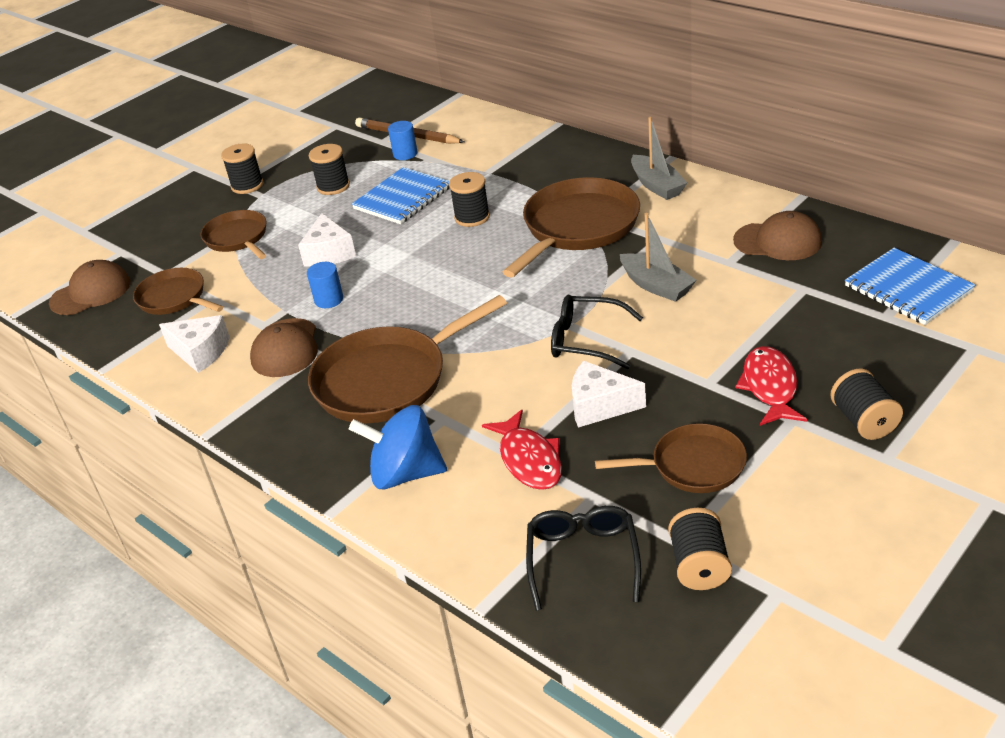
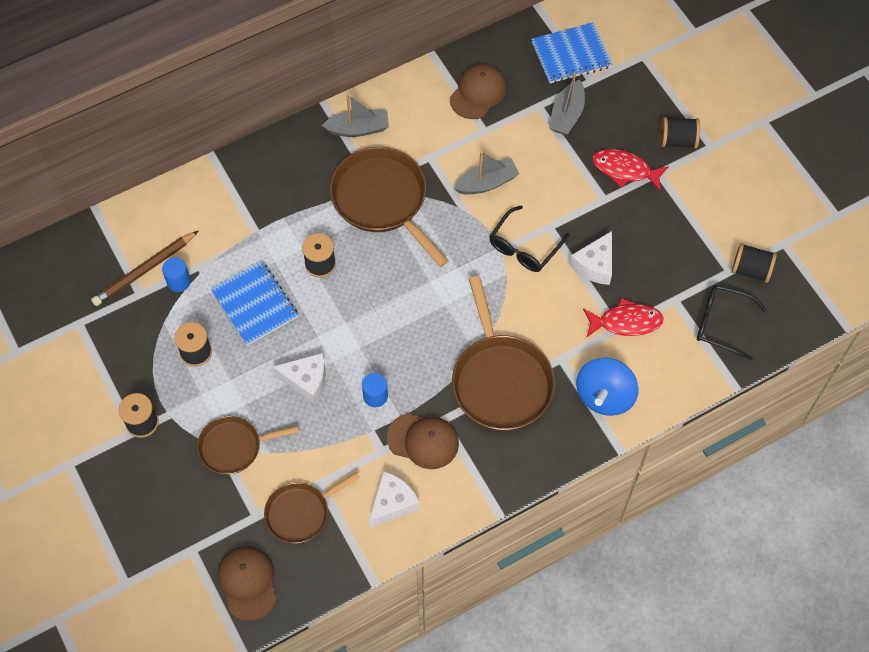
camera: 75 degrees left, 25 degrees up
brown pan [595,423,747,493] -> none
none -> grey boat [549,73,585,135]

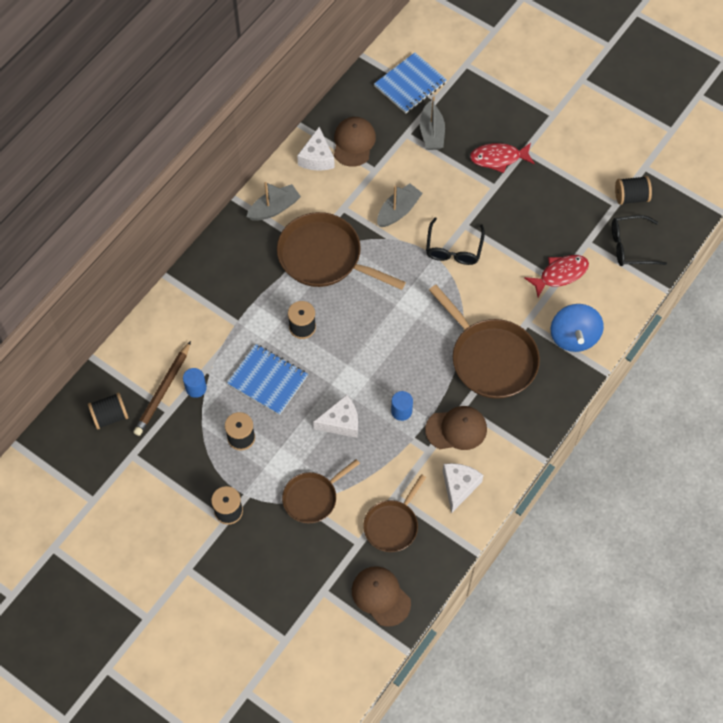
camera: 25 degrees left, 0 degrees up
white cheese [570,231,612,285] -> white cheese moved to [297,127,335,171]
black spool [660,117,700,149] -> black spool moved to [88,392,129,430]

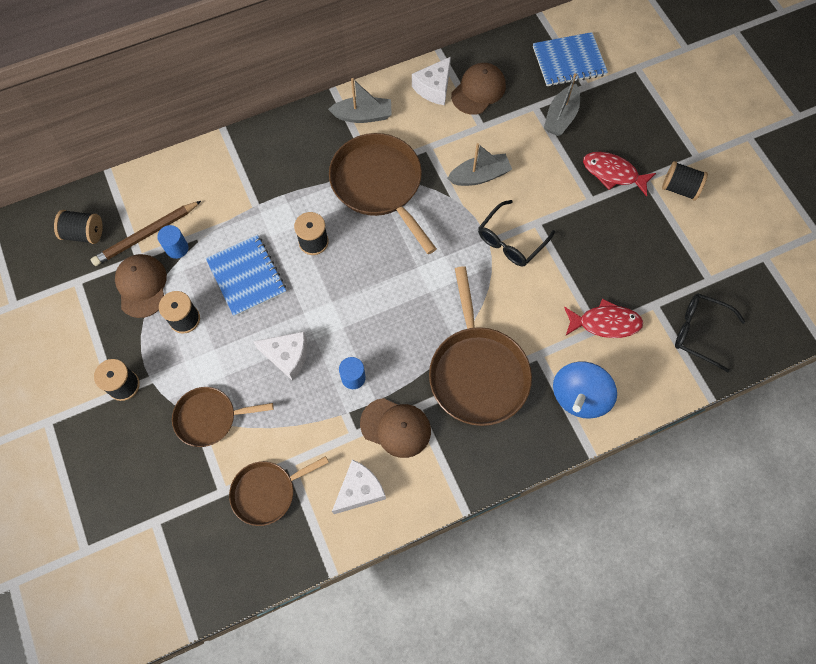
camera: 30 degrees right, 5 degrees up
brown cap [352,566,411,627] -> brown cap moved to [115,254,167,318]
black spool [615,176,652,205] -> black spool moved to [662,161,708,201]

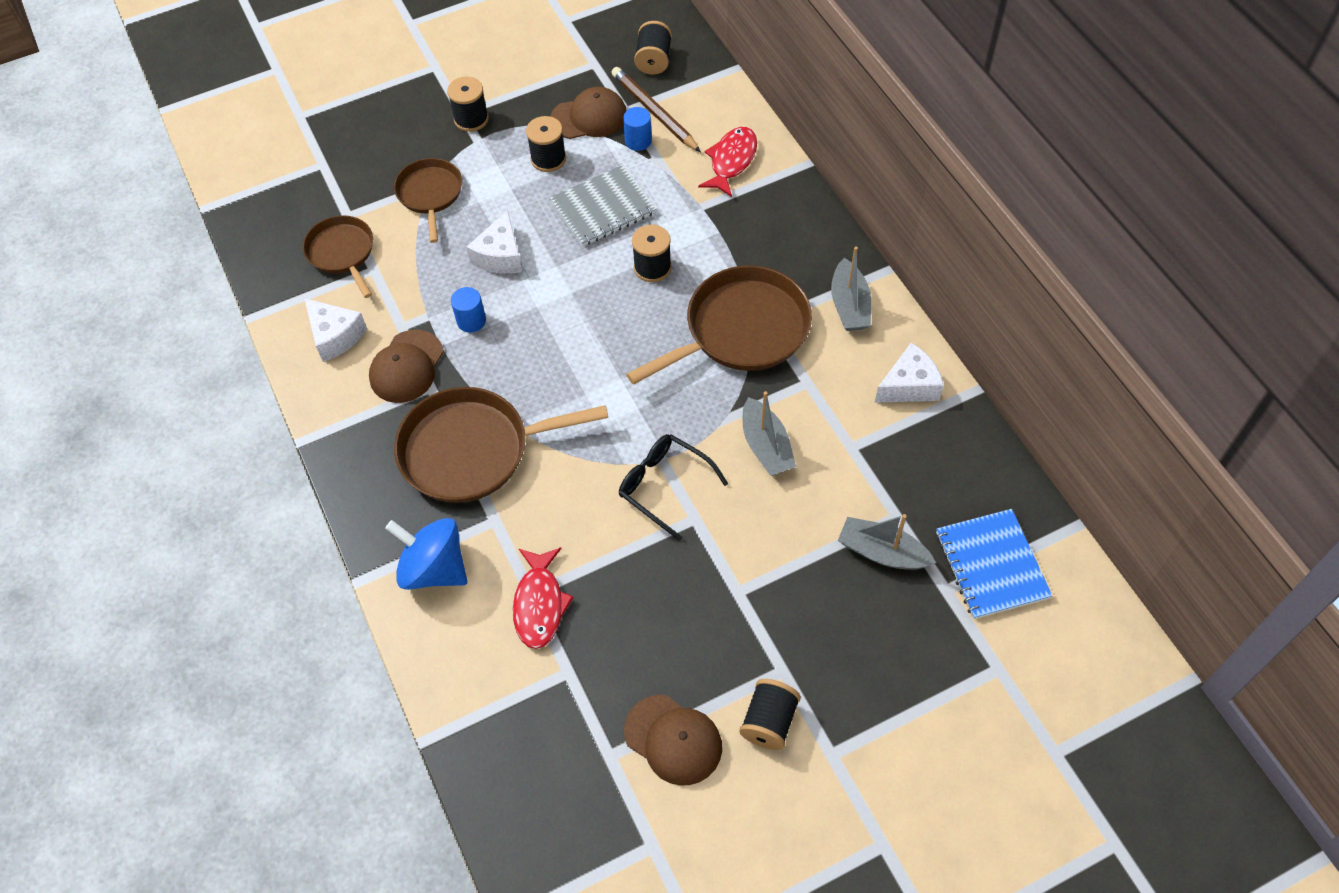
camera: 90 degrees right, 10 degrees down
blue notebook [206,235,286,317] -> grey notebook [550,165,656,246]
white cheese [412,57,451,105] -> white cheese turned 120 degrees clockwise [875,343,944,403]
brown cap [451,63,506,115] -> brown cap moved to [624,695,722,786]
red fish [583,152,656,197] -> red fish moved to [698,127,757,197]
black glasses [675,293,746,372] -> none

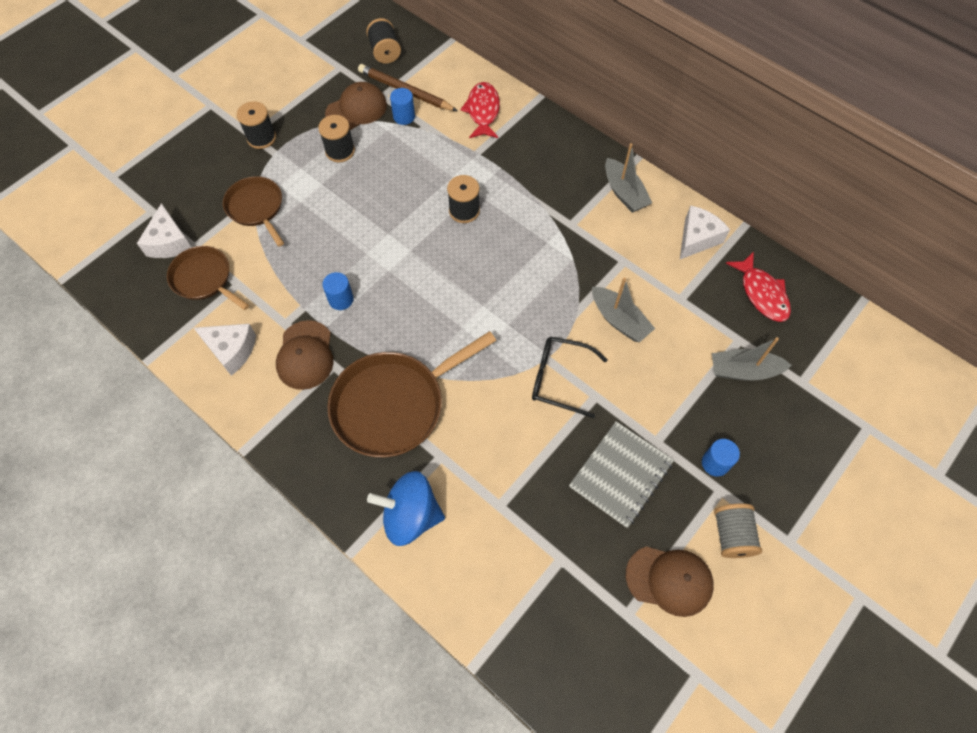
camera: 25 degrees left, 5 degrees up
white cheese [466,210,522,274] -> white cheese moved to [137,203,192,258]
red fish [513,547,574,649] -> red fish moved to [726,252,791,322]
grey notebook [550,165,656,246] -> grey notebook moved to [569,421,674,528]
brown pan [626,266,812,385] -> none
black spool [739,679,801,750] -> grey spool [714,504,762,558]
blue notebook [936,509,1052,619] -> none
none -> blue cylinder [702,439,740,477]

